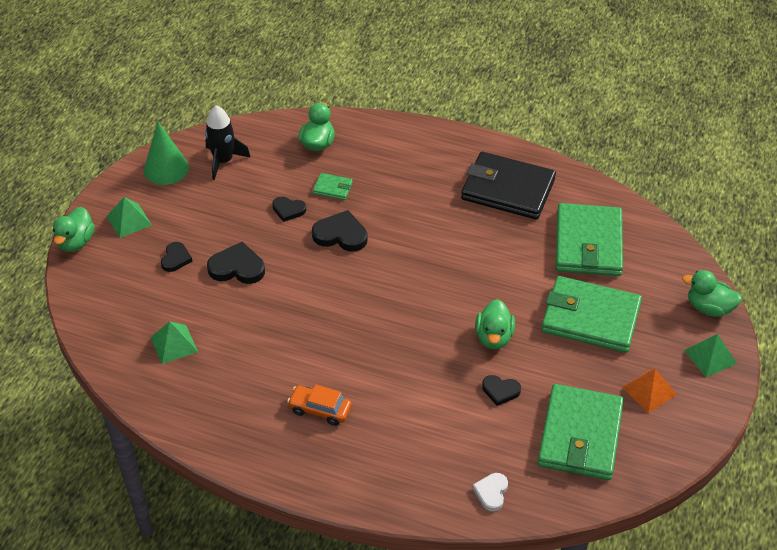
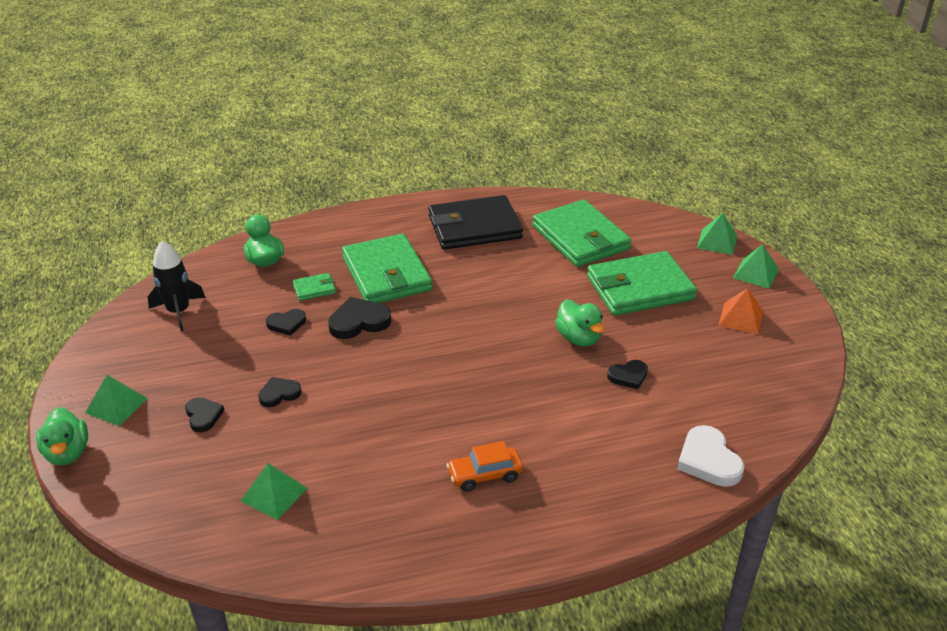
camera: 35 degrees left, 10 degrees down
green cone [144,122,189,185] -> none
black heart [207,242,265,284] -> black heart [258,377,302,407], size x0.63
white heart [472,473,508,511] -> white heart [677,425,744,487], size x1.60
green wallet [538,384,624,480] -> green wallet moved to [342,234,432,303]
green duck [682,270,742,317] -> green pyramid [697,213,737,255]

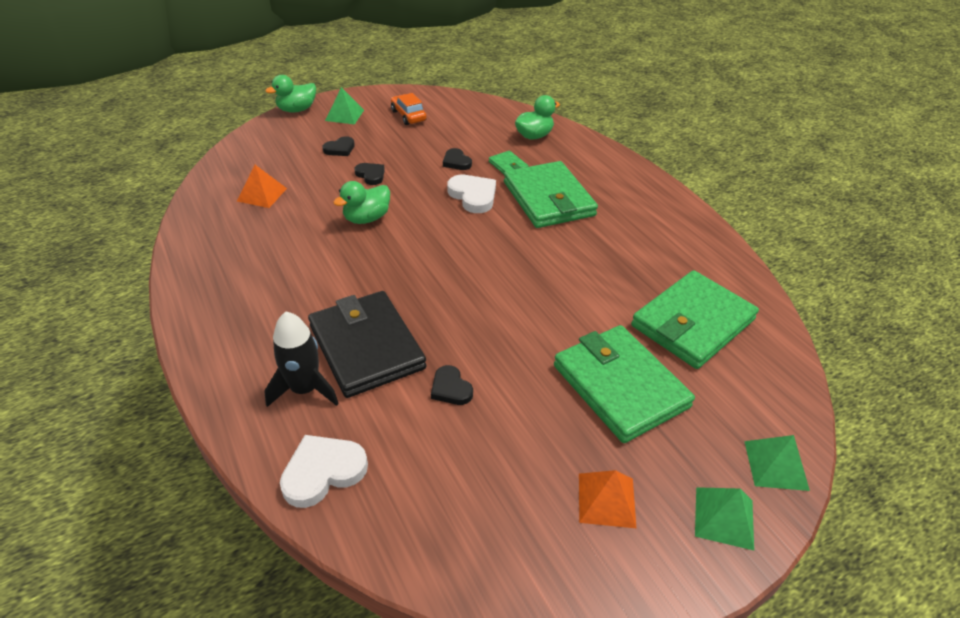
camera: 75 degrees right, 5 degrees up
black rocket [148,241,206,331] -> black rocket moved to [264,312,339,407]
green pyramid [241,463,307,520] -> orange pyramid [237,165,287,208]
black heart [328,297,391,339] -> white heart [447,175,496,213]
green wallet [342,234,432,303] -> green wallet turned 75 degrees counterclockwise [504,161,598,228]
black wallet [428,195,523,250] -> black wallet moved to [308,291,426,398]
orange car [446,441,523,491] -> orange car moved to [391,93,427,125]
green duck [555,299,604,347] -> green duck moved to [333,181,390,224]

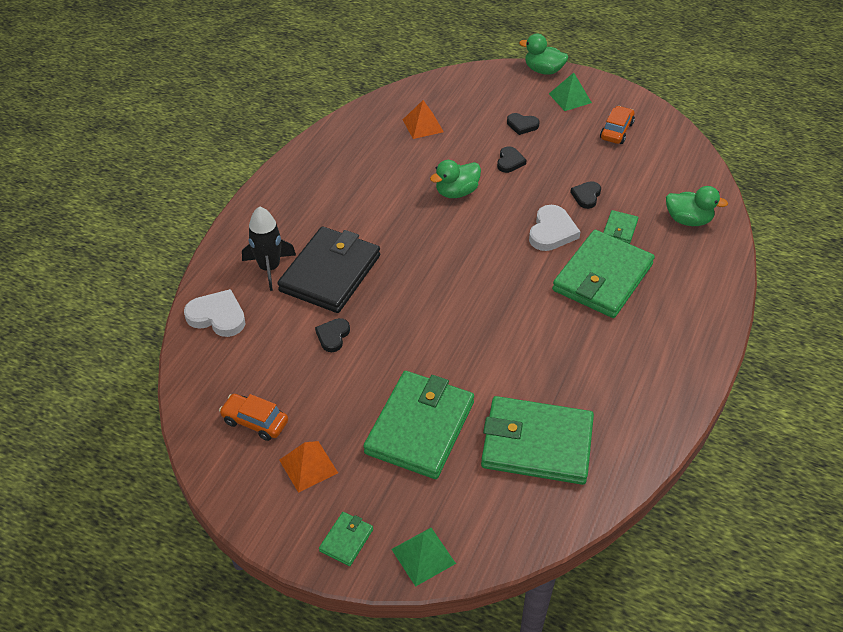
camera: 55 degrees right, 5 degrees up
green duck [333,181,390,224] -> green duck turned 45 degrees counterclockwise [430,160,481,198]
green pyramid [695,487,754,550] -> green wallet [319,512,373,566]
none -> orange car [219,394,288,441]

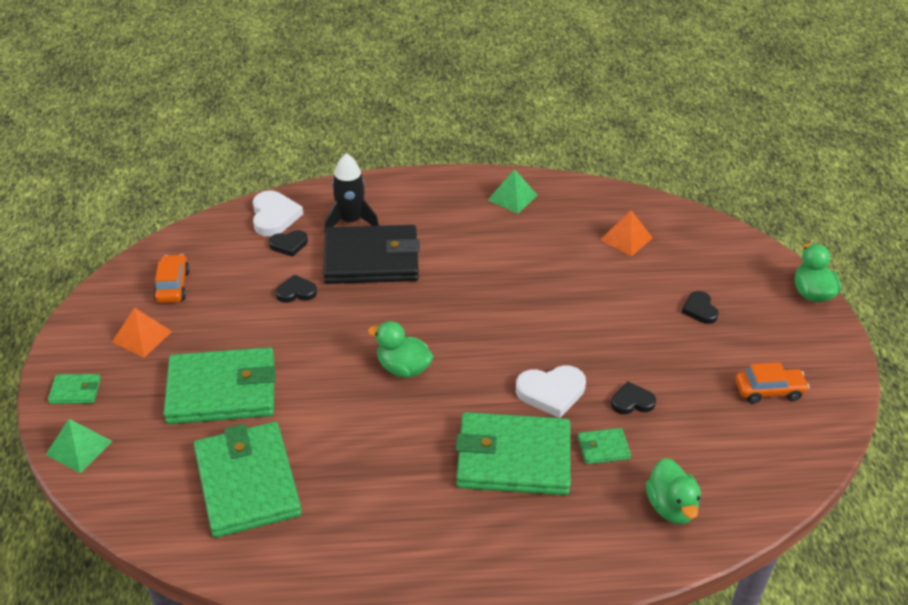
camera: 60 degrees right, 5 degrees down
green duck [430,160,481,198] -> green duck moved to [368,321,433,378]
black heart [497,146,527,173] -> black heart moved to [269,230,308,257]
green pyramid [549,73,592,111] -> green pyramid moved to [488,169,538,214]

